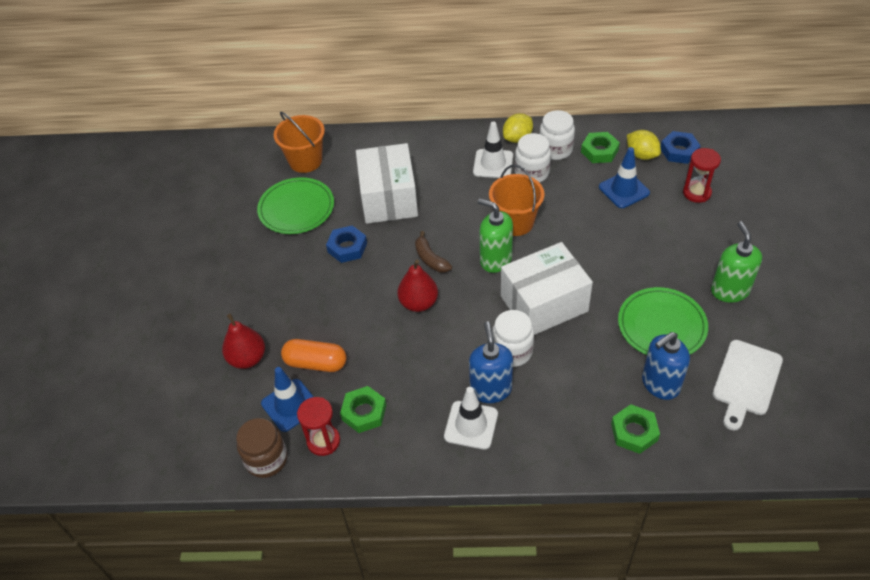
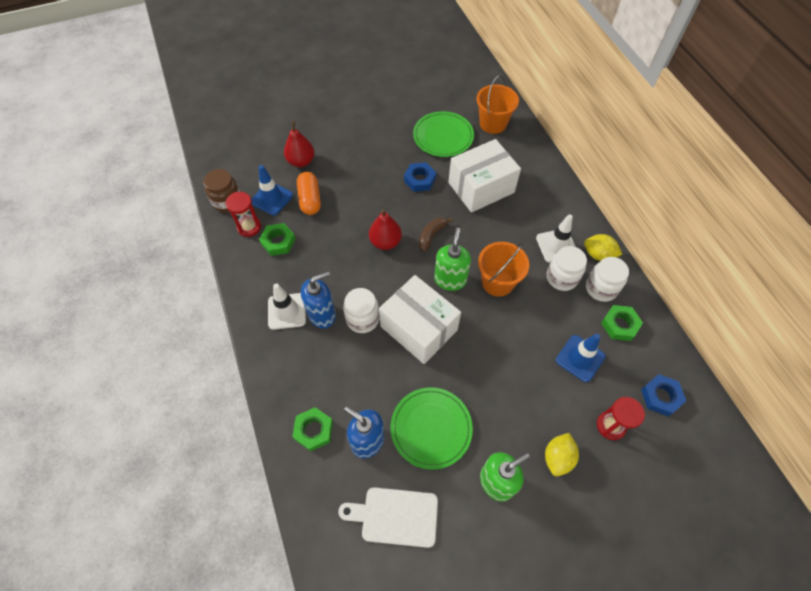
camera: 65 degrees right, 10 degrees up
yellow lemon [627,130,661,160] -> yellow lemon moved to [545,433,579,476]

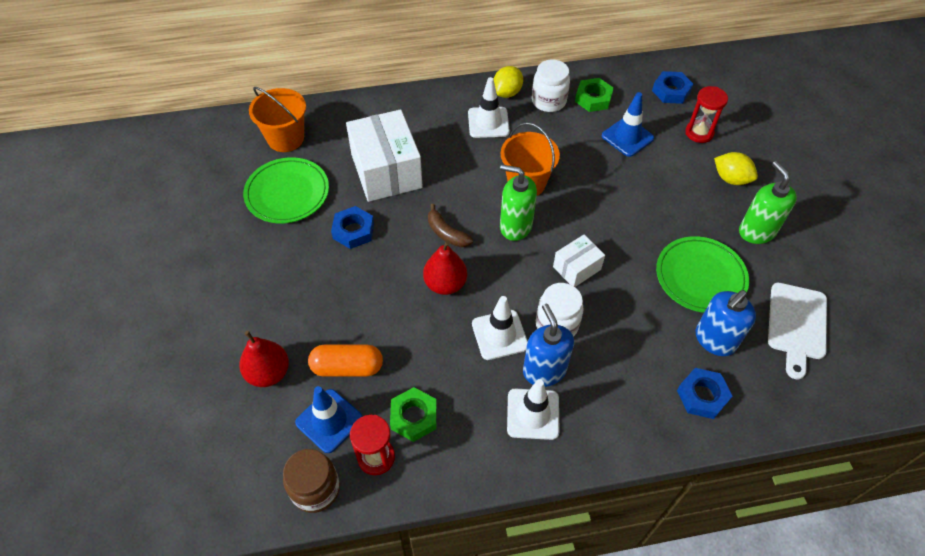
camera: 80 degrees left, 5 degrees down
green nut [292,407,333,452] -> blue nut [677,368,732,419]
white box [379,275,461,364] -> white box [553,235,605,287], size x0.51
white jar [547,246,587,291] -> none
none -> white traffic cone [472,296,528,360]

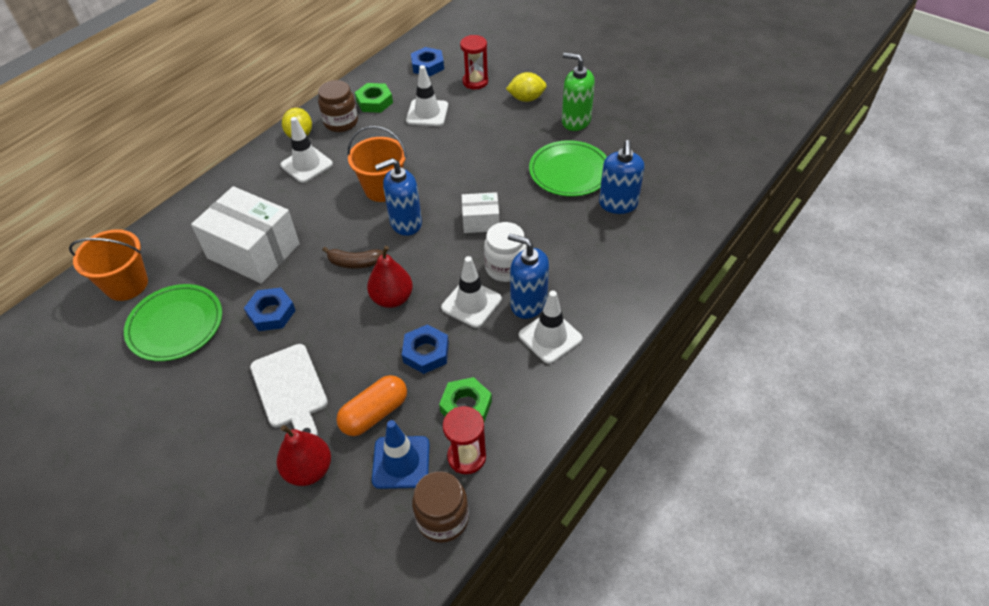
camera: 40 degrees left, 5 degrees down
green soap dispenser [500,164,537,241] -> blue soap dispenser [375,158,422,236]
white jar [532,59,570,112] -> brown jar [318,80,358,132]
white box [553,235,605,287] -> white box turned 75 degrees clockwise [462,192,499,233]
blue traffic cone [602,92,654,157] -> white traffic cone [406,65,448,126]
blue nut [677,368,732,419] -> blue nut moved to [402,325,449,374]
white cutting board [768,283,827,380] -> white cutting board moved to [250,344,328,436]

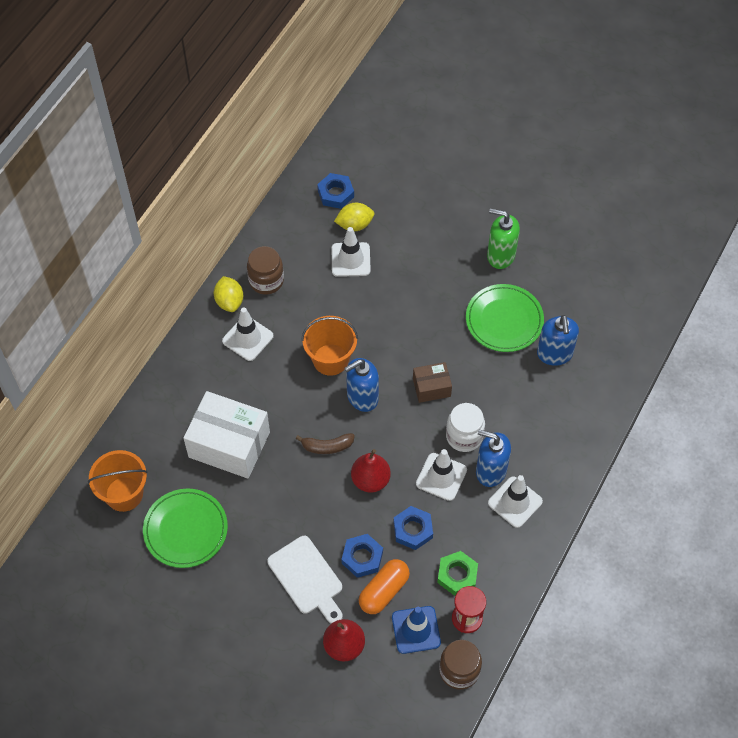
camera: 10 degrees left, 10 degrees up
blue nut [244,288,296,331] -> blue nut moved to [341,534,383,578]
green nut [355,83,393,113] -> none
red hourglass [460,35,488,89] -> none
white box [462,192,499,233] -> brown box [413,362,452,403]
yellow lemon [506,72,547,102] -> yellow lemon moved to [334,203,374,231]

